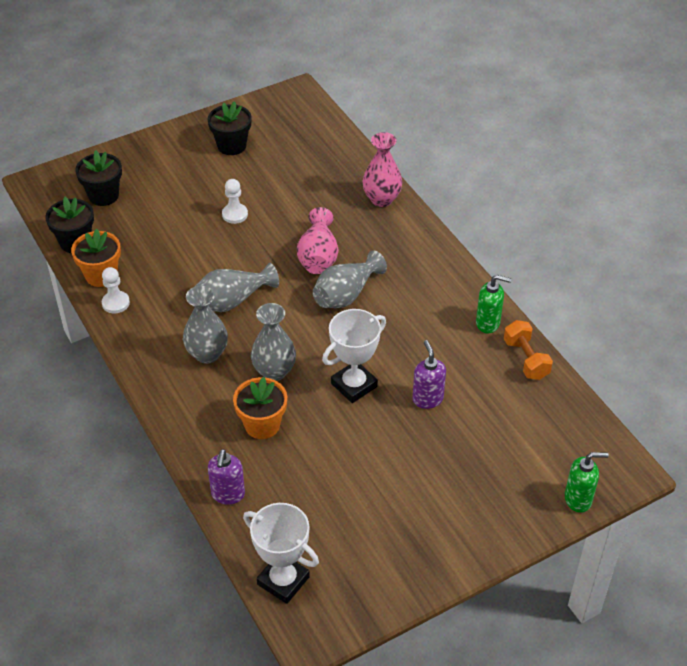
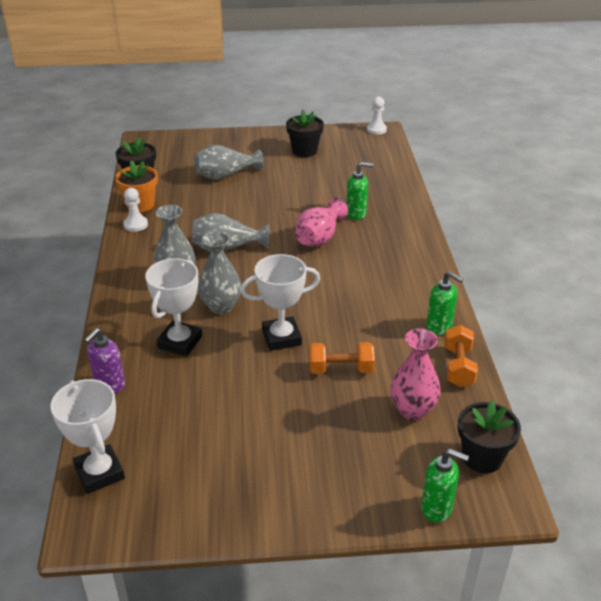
camera: 25 degrees right, 10 degrees down
black flower pot [75,151,122,206] -> black flower pot moved to [458,400,521,473]
white pawn [222,179,248,224] -> white pawn moved to [367,96,387,135]
orange flower pot [233,377,287,439] -> white trophy [145,258,202,356]
grey vase [313,250,387,308] -> grey vase moved to [194,145,263,180]
pink vase [363,132,402,207] -> pink vase moved to [390,328,441,420]
purple soap dispenser [412,340,446,409] -> orange dumbbell [310,342,375,374]
none -> green soap dispenser [346,162,373,220]

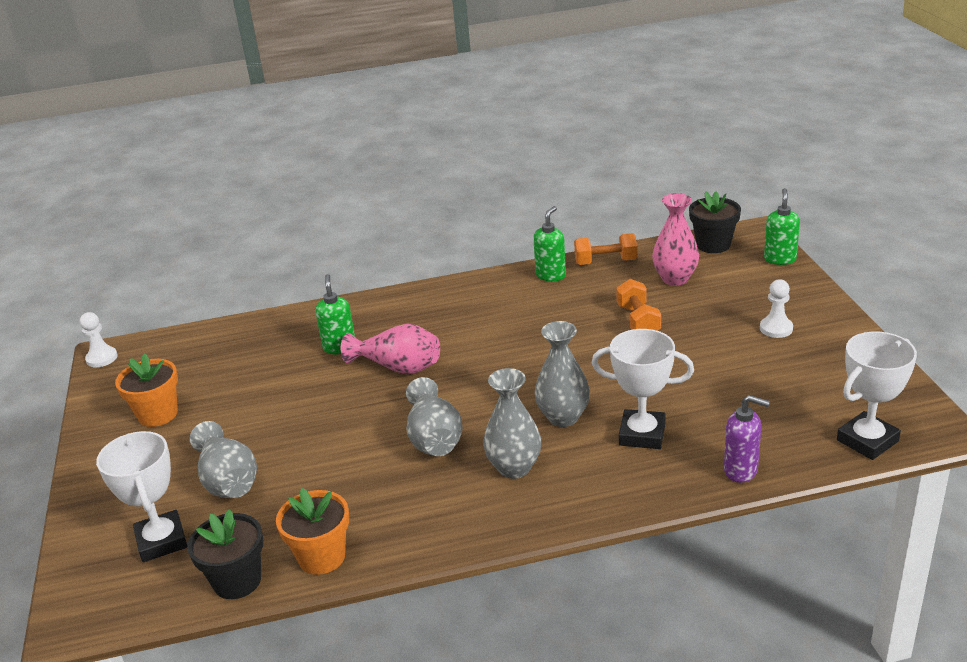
camera: 95 degrees left, 5 degrees down
white pawn [123,188,148,232] -> white pawn moved to [760,279,793,338]
white trophy [241,254,320,351] -> white trophy moved to [96,431,187,562]
black flower pot [286,109,324,157] -> orange flower pot [115,353,178,427]

